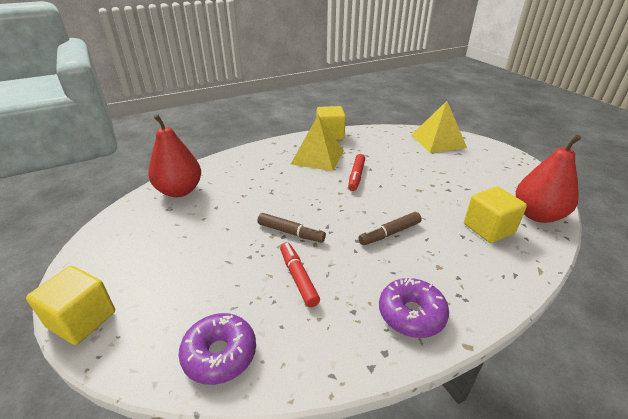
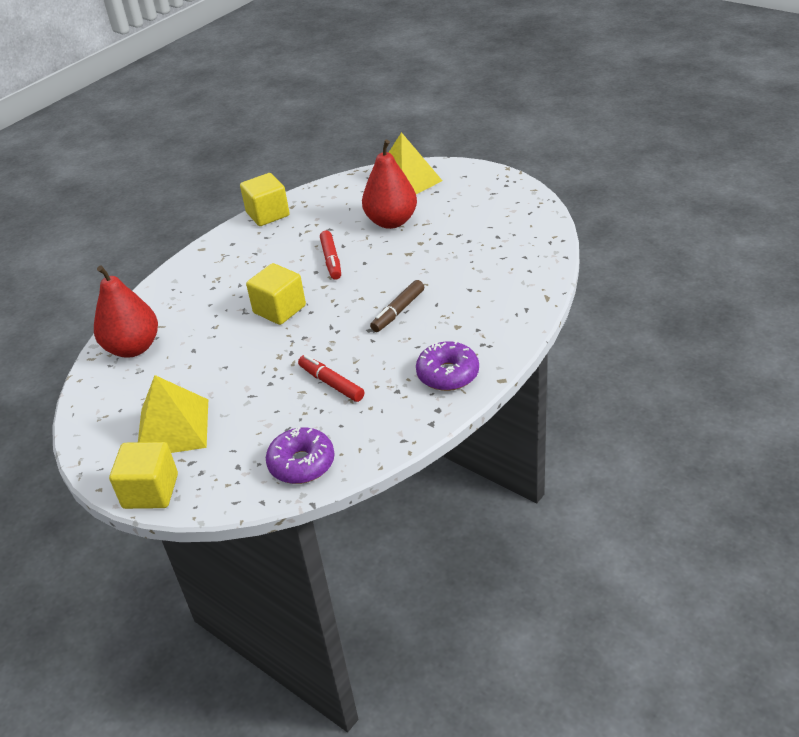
camera: 20 degrees left, 5 degrees up
brown marker [257,213,326,242] -> none
yellow pyramid [291,115,344,171] -> yellow pyramid moved to [138,375,208,453]
yellow cube [464,186,527,243] -> yellow cube moved to [246,263,306,325]
red pear [516,135,581,223] -> red pear moved to [362,140,417,229]

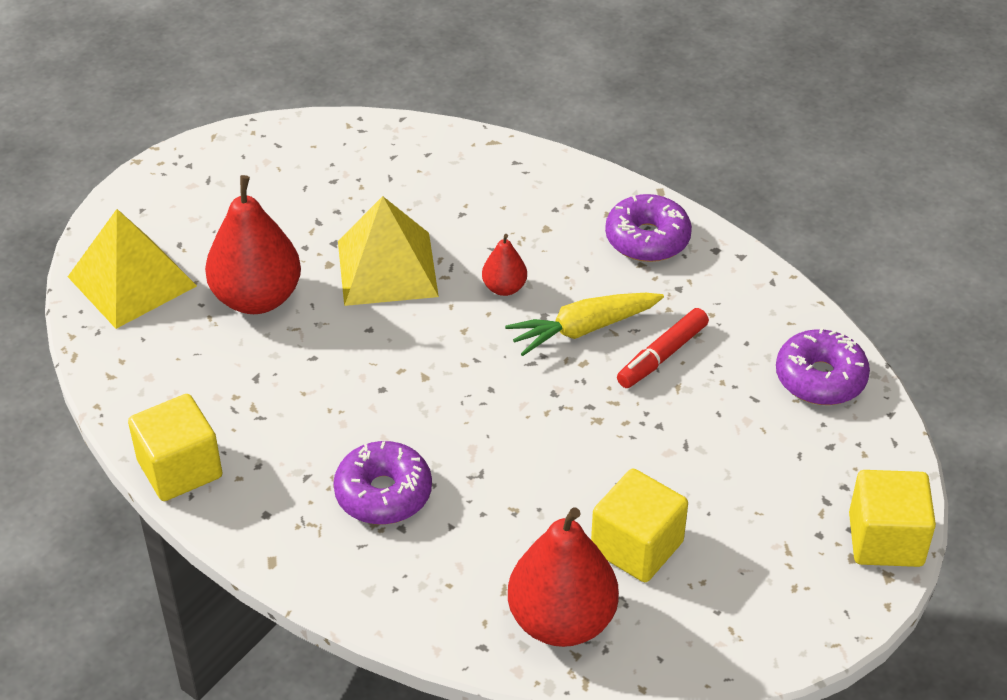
camera: 95 degrees left, 5 degrees up
yellow pyramid [138,375,208,453] -> yellow pyramid moved to [338,196,439,306]
yellow cube [246,263,306,325] -> yellow cube moved to [591,468,688,582]
red marker [320,231,341,280] -> none
brown marker [370,280,424,332] -> red pear [482,234,527,296]
none -> purple donut [333,441,432,525]
none -> yellow carrot [505,293,664,356]

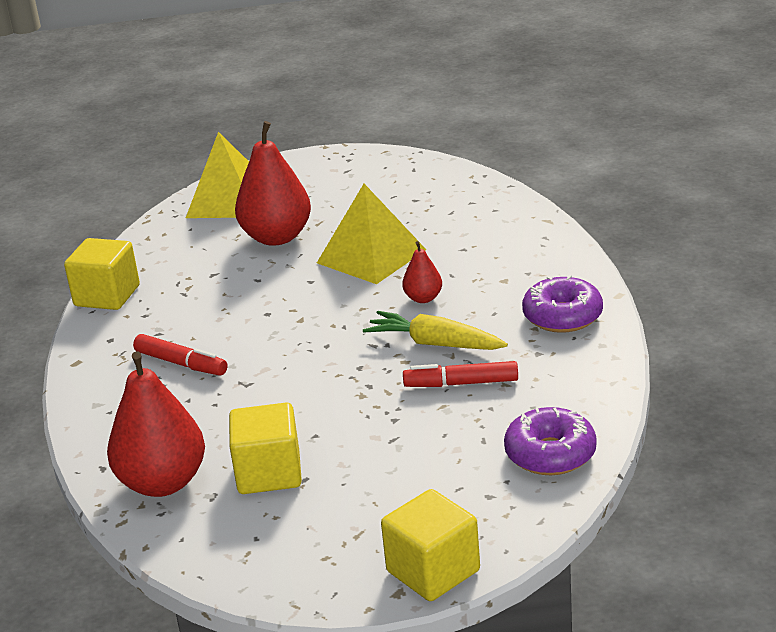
camera: 50 degrees right, 15 degrees down
purple donut [333,441,432,525] -> red marker [133,334,227,376]

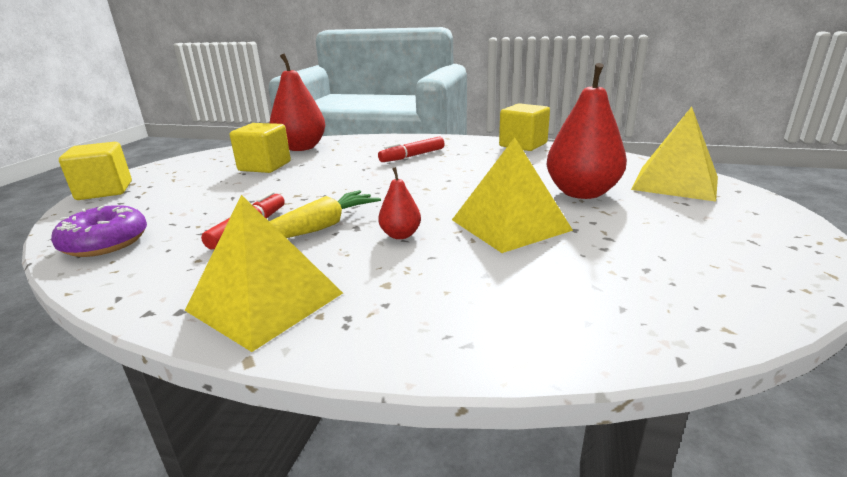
camera: 110 degrees right, 5 degrees down
purple donut [522,275,603,333] -> yellow pyramid [185,195,343,352]

